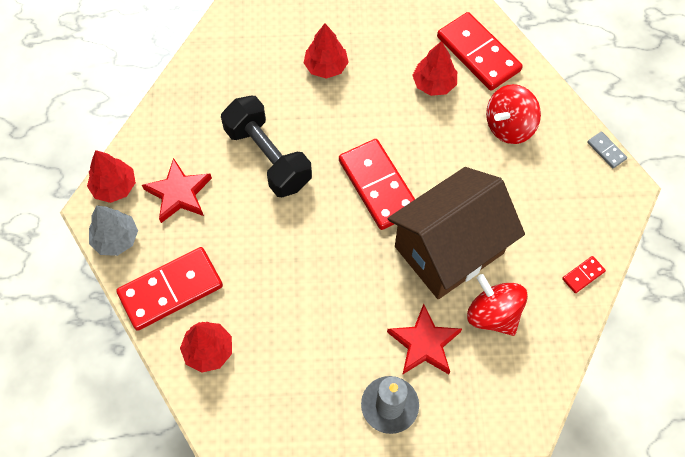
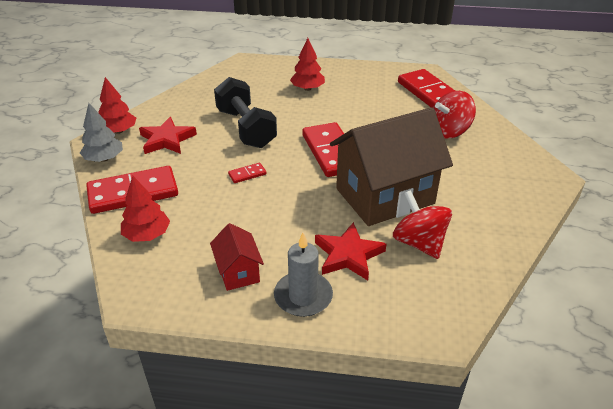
camera: 10 degrees right, 25 degrees down
red tree [412,41,457,96] -> none
red domino [562,256,606,293] -> red domino moved to [228,163,267,183]
grey domino [587,131,627,168] -> none
none -> red house [210,223,264,291]

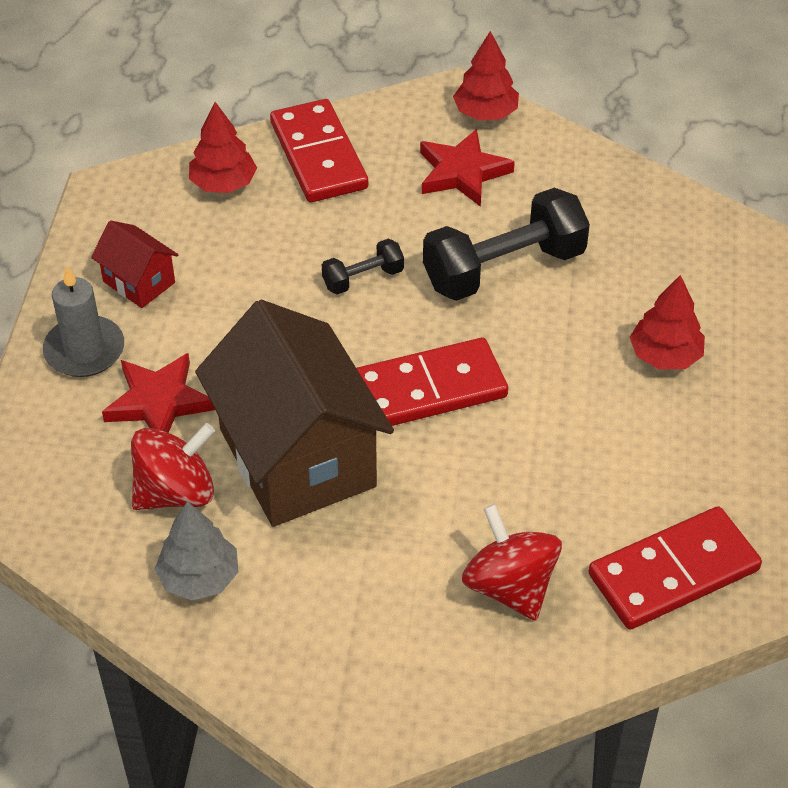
camera: 90 degrees right, 10 degrees up
grey tree [80,103,123,162] -> grey tree moved to [155,501,238,600]
red house [210,223,264,291] -> red house turned 60 degrees clockwise [91,220,178,308]
red domino [228,163,267,183] -> black dumbbell [322,239,404,295]

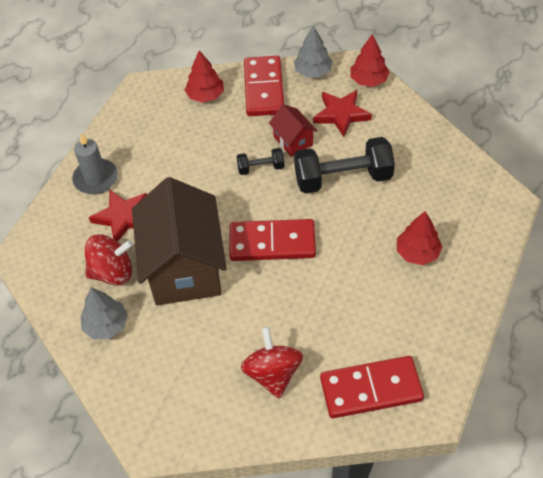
camera: 20 degrees right, 5 degrees up
red house [91,220,178,308] -> red house moved to [269,104,317,157]
none -> grey tree [294,26,333,77]

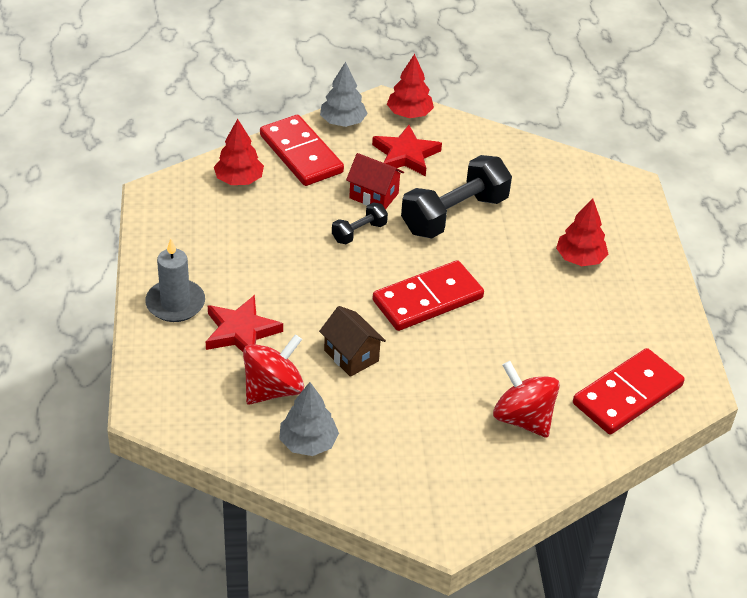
camera: 35 degrees left, 10 degrees down
brown house [132,177,227,305] -> brown house [319,306,386,377], size x0.45

